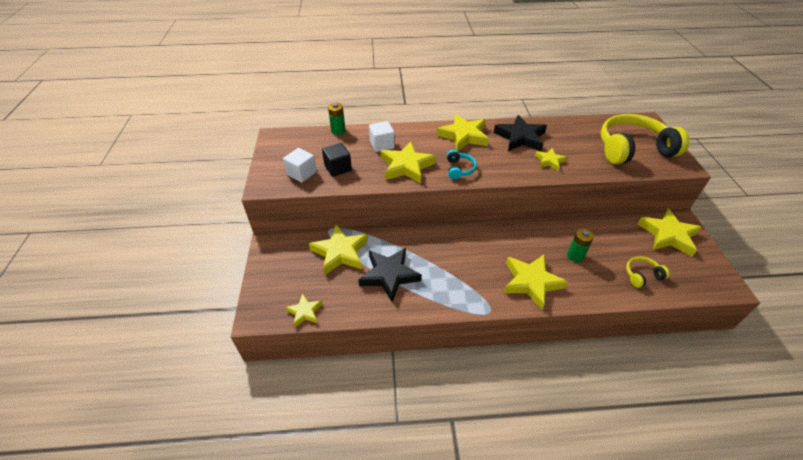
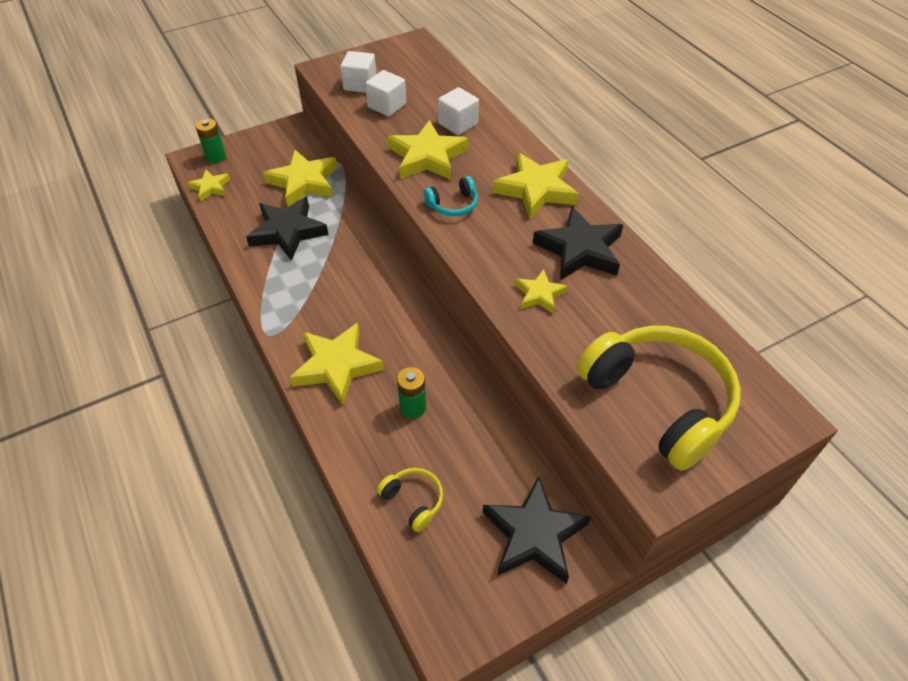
camera: 65 degrees right, 5 degrees up
black cube [322,143,352,177] -> white cube [365,70,406,117]
green battery [328,103,345,135] -> green battery moved to [196,119,226,163]
yellow star [638,208,702,256] -> black star [483,476,591,584]

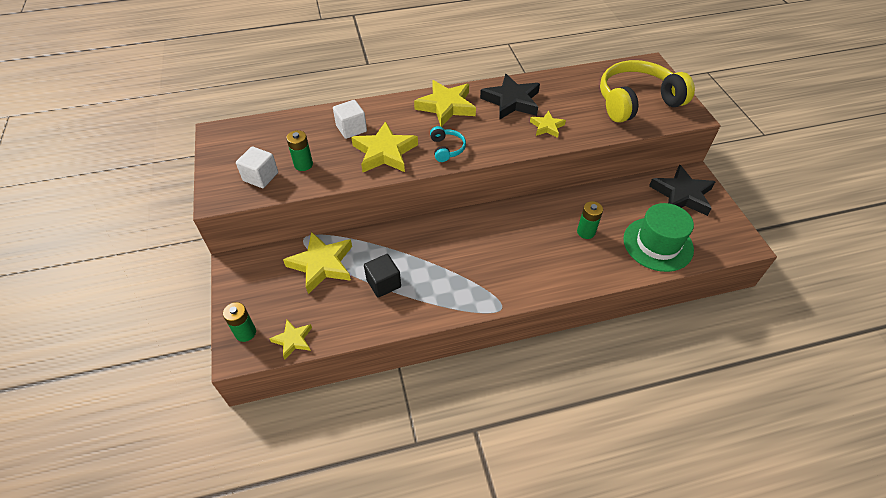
camera: 75 degrees left, 0 degrees up
black star [246,197,329,261] -> black cube [364,254,401,298]
yellow star [290,323,384,405] -> none
white cube [365,70,406,117] -> green battery [286,130,313,171]
yellow headphones [377,468,443,532] -> green hat [623,203,694,272]

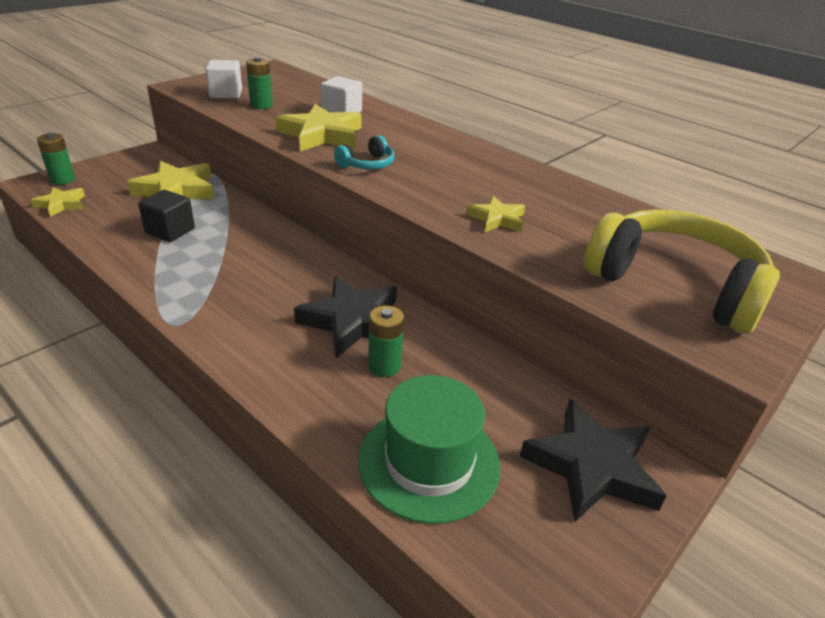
camera: 55 degrees right, 15 degrees down
yellow star [414,80,476,127] -> none
black star [480,74,540,120] -> black star moved to [294,276,397,358]

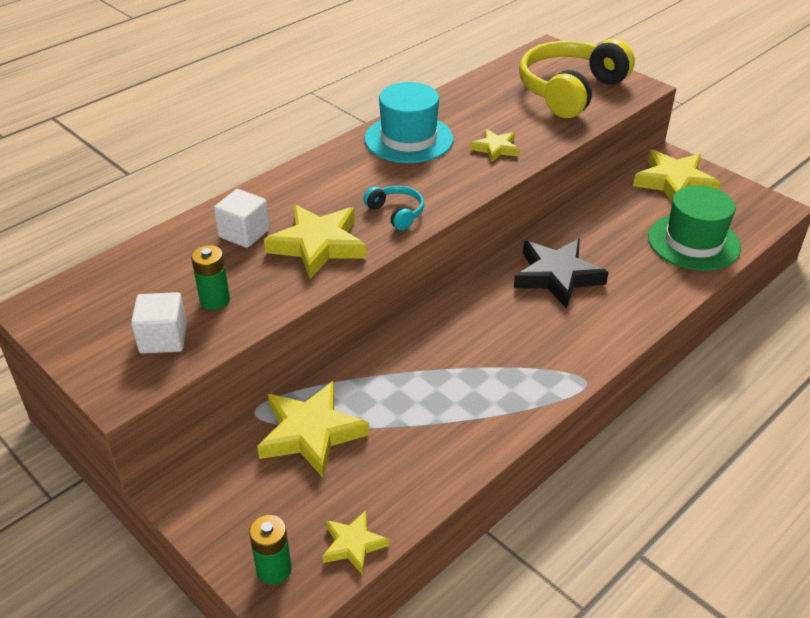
camera: 85 degrees left, 5 degrees up
black cube [138,190,195,242] -> none
green battery [368,306,404,377] -> none
black star [520,399,667,522] -> yellow star [633,149,720,202]
none -> turquoise hat [365,82,454,163]

